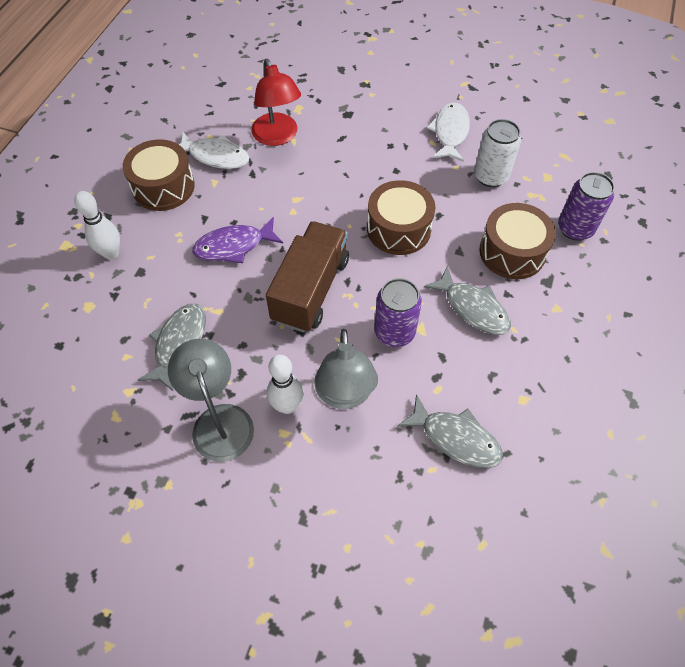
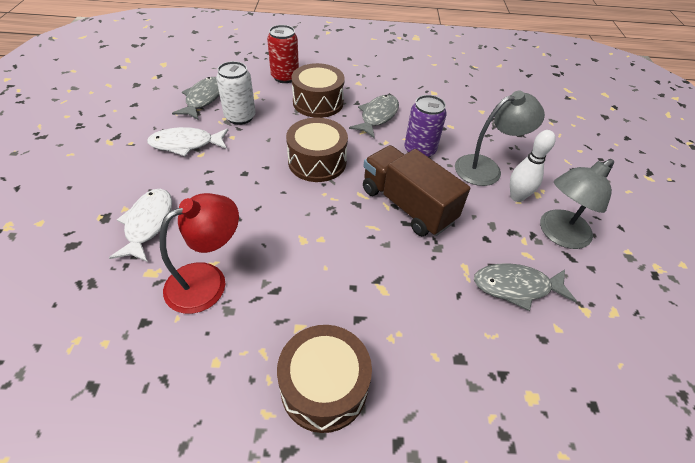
camera: 110 degrees left, 10 degrees down
white bowling pin [74,191,120,260] -> none
white fish [179,132,249,169] -> white fish moved to [109,189,172,262]
purple fish [192,217,283,263] -> none
brown truck [266,221,349,332] -> brown truck turned 45 degrees clockwise [363,145,470,236]
grey fish [397,394,503,468] -> grey fish moved to [172,77,220,120]
purple can [558,172,615,241] -> red can [267,25,299,83]

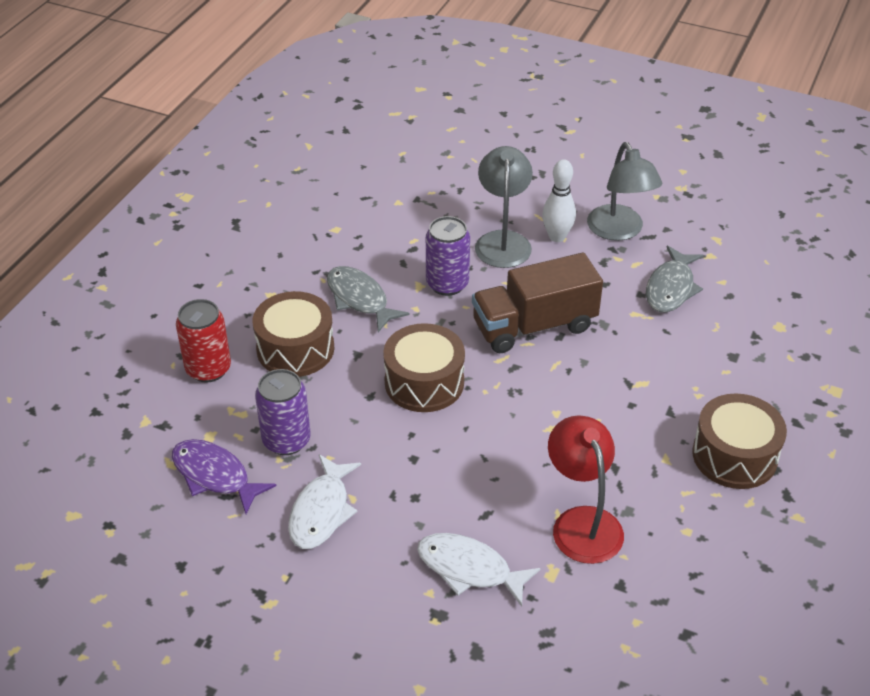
camera: 65 degrees left, 5 degrees down
grey fish [172,77,220,120] -> purple fish [172,439,276,514]
white can [216,61,256,125] -> purple can [255,369,310,455]

